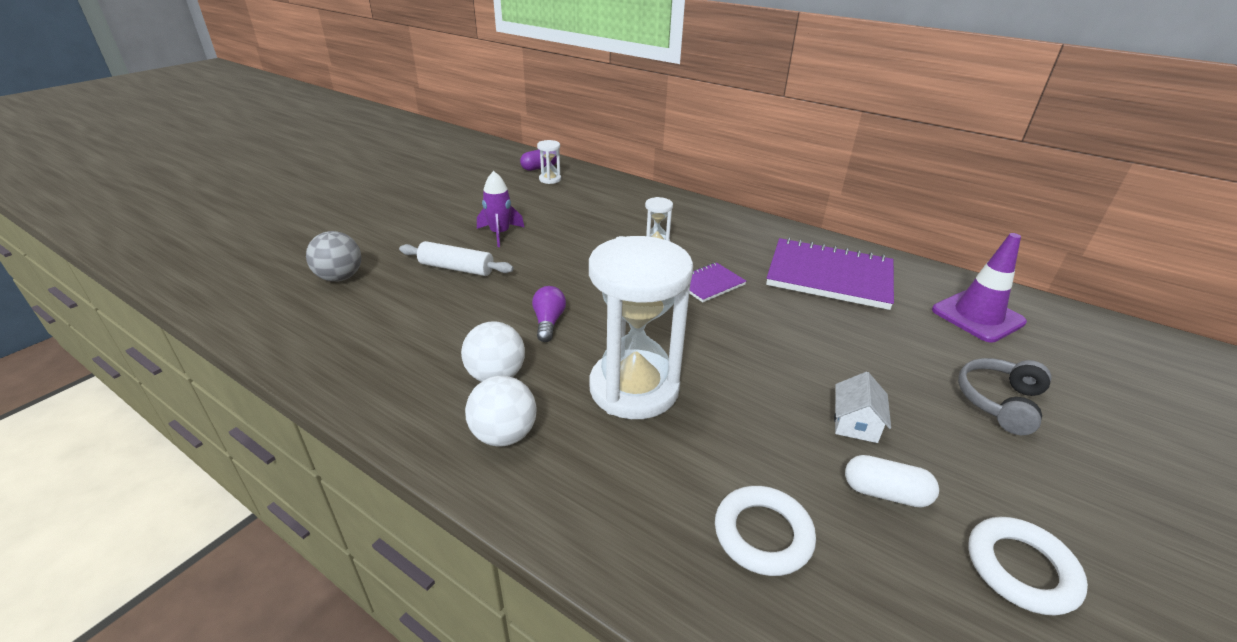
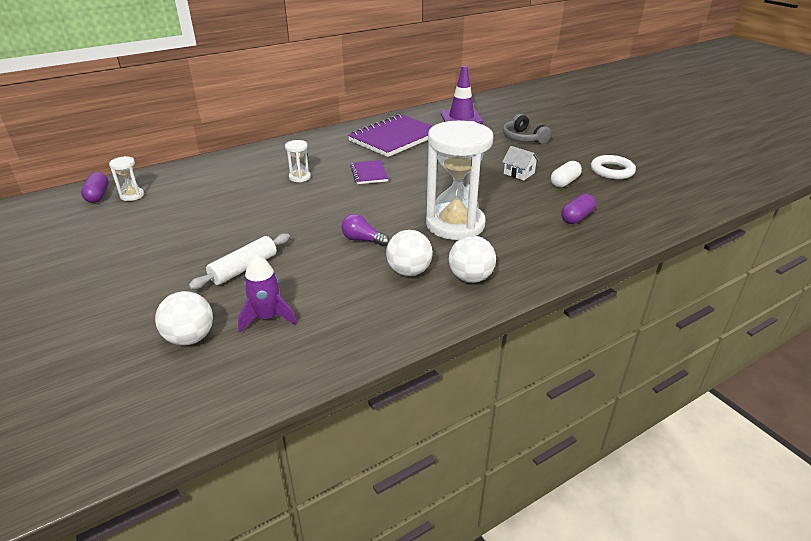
camera: 65 degrees left, 0 degrees up
grey ball [306,231,361,282] -> white ball [155,291,213,346]
purple rocket [477,171,525,247] -> purple rocket moved to [238,254,297,333]
white ring [715,486,816,576] -> purple capsule [561,194,596,224]

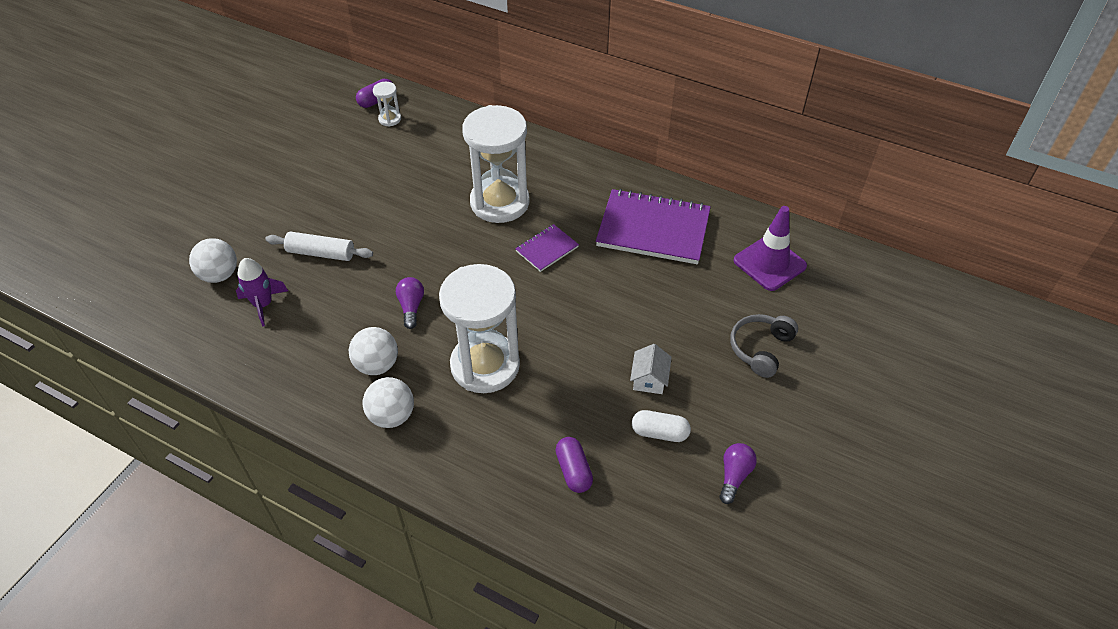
camera: 60 degrees right, 15 degrees up
white hourglass [285,140,311,182] -> white hourglass [462,105,529,223], size x2.39
purple capsule [561,194,596,224] -> purple capsule turned 60 degrees clockwise [555,437,593,493]
white ring [591,155,636,179] -> purple light bulb [720,443,757,504]

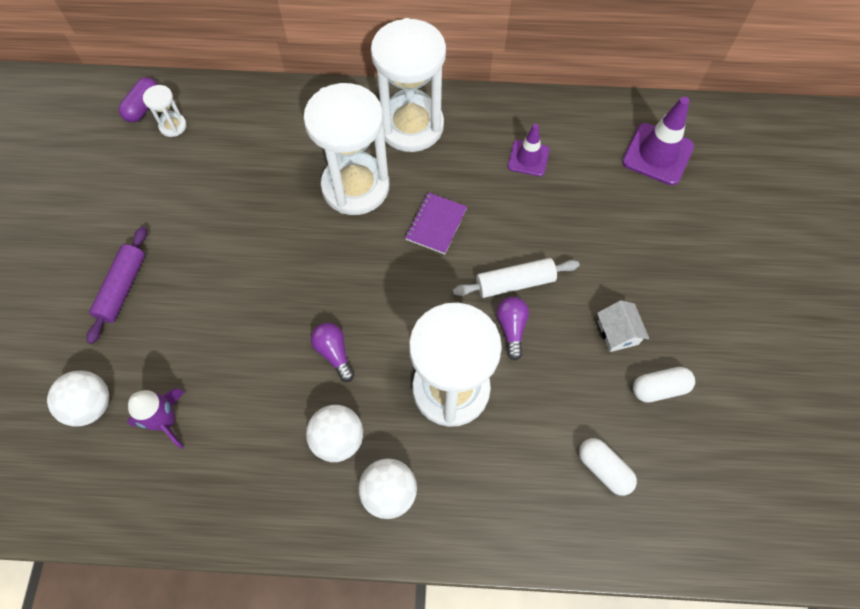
camera: 25 degrees left, 15 degrees up
white rolling pin [265,231,373,261] -> white rolling pin moved to [453,258,580,298]
purple capsule [555,437,593,493] -> white capsule [579,438,637,496]
purple notebook [596,189,711,264] -> purple traffic cone [508,124,550,177]
purple light bulb [720,443,757,504] -> purple light bulb moved to [497,297,529,361]
grey headphones [730,314,798,378] -> none
none -> purple rolling pin [86,226,147,344]
none -> white hourglass [371,18,446,152]

